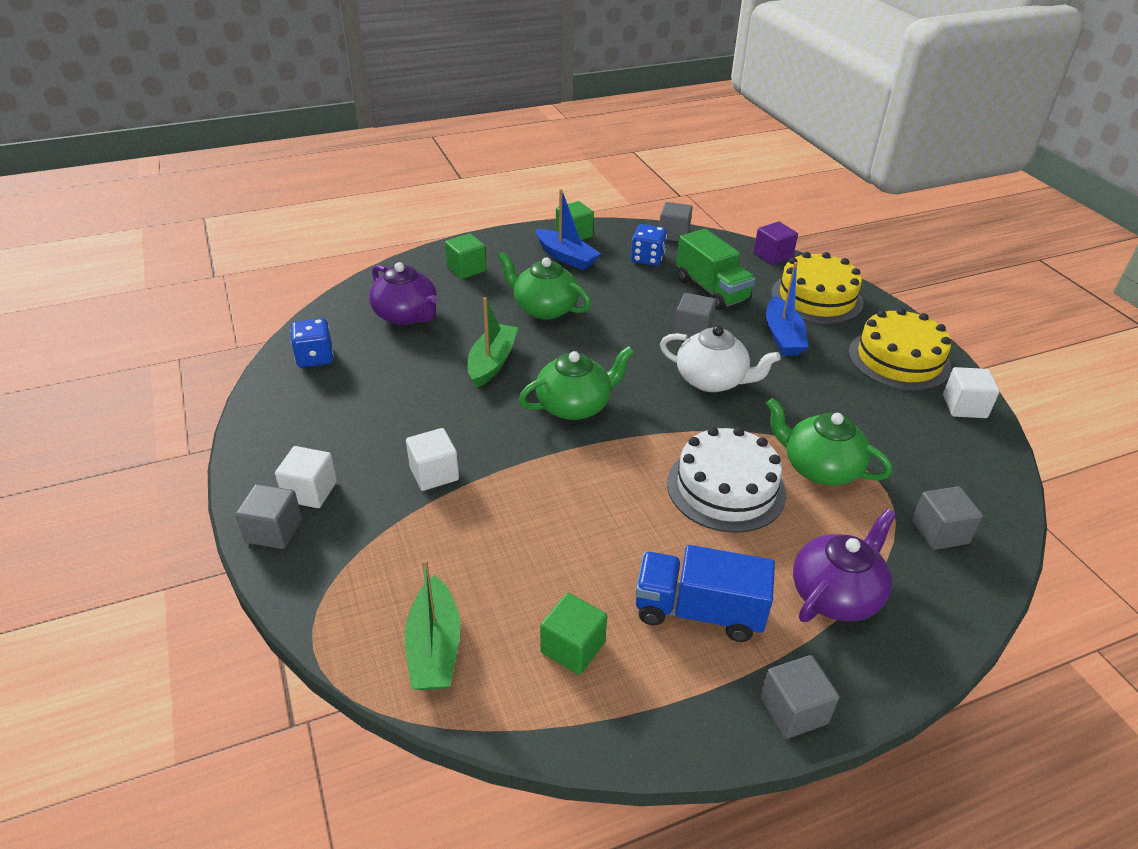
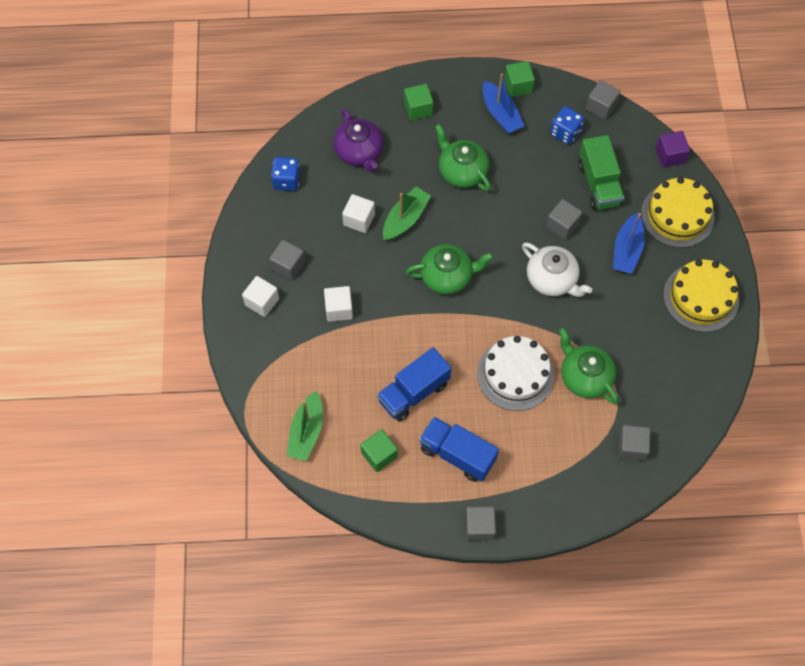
camera: 20 degrees right, 25 degrees up
grey cube [236,484,302,549] -> grey cube moved to [269,240,305,280]
purple teapot [793,509,896,622] -> none
white cube [943,367,1000,418] -> white cube moved to [342,194,375,233]
none -> blue truck [377,347,451,422]

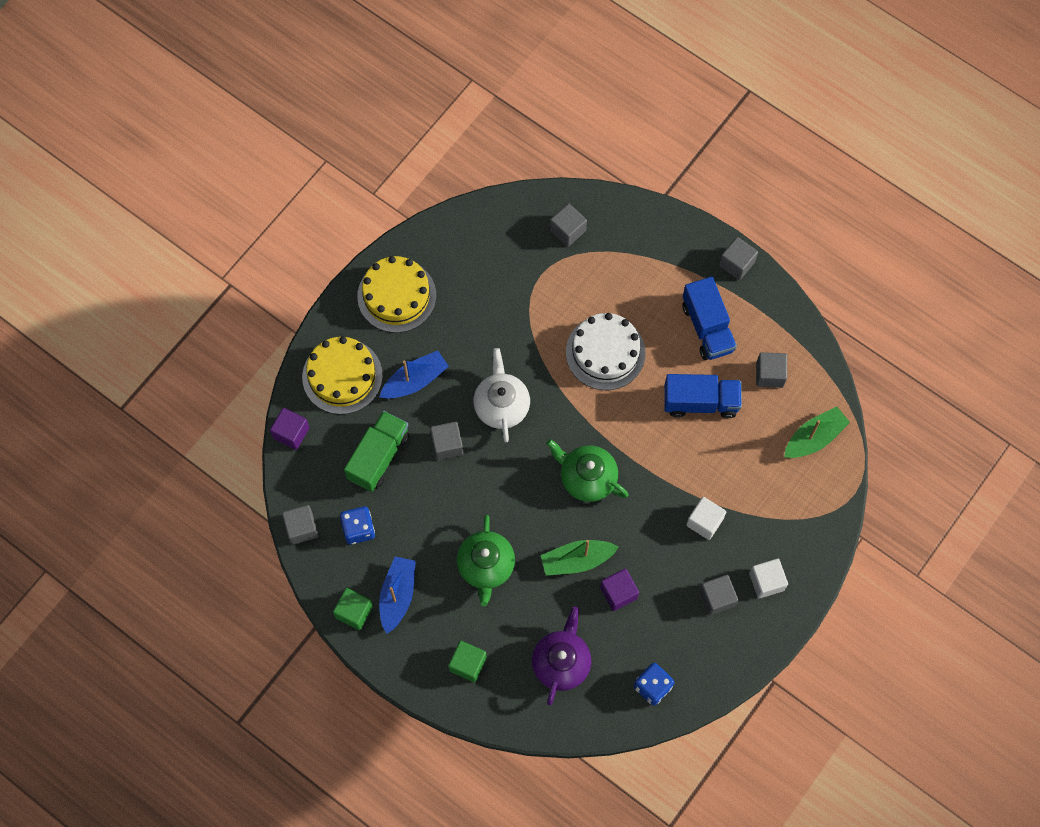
camera: 140 degrees left, 5 degrees up
white cube [342,194,375,233] -> purple cube [600,569,639,611]
green cube [360,429,398,472] -> grey cube [756,352,787,388]
green teapot [559,328,618,404] -> none

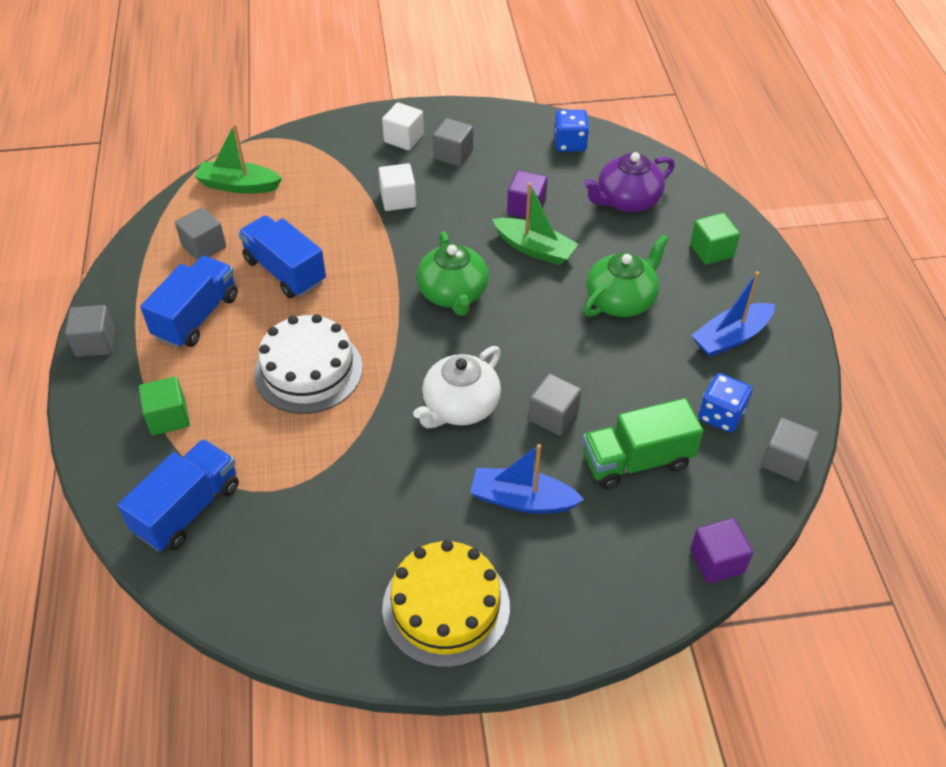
camera: 135 degrees left, 20 degrees down
yellow cake [302,337,383,414] -> none
green cube [333,588,373,630] -> green cube moved to [139,376,190,435]
grey cube [550,203,587,247] -> blue truck [117,439,239,551]

